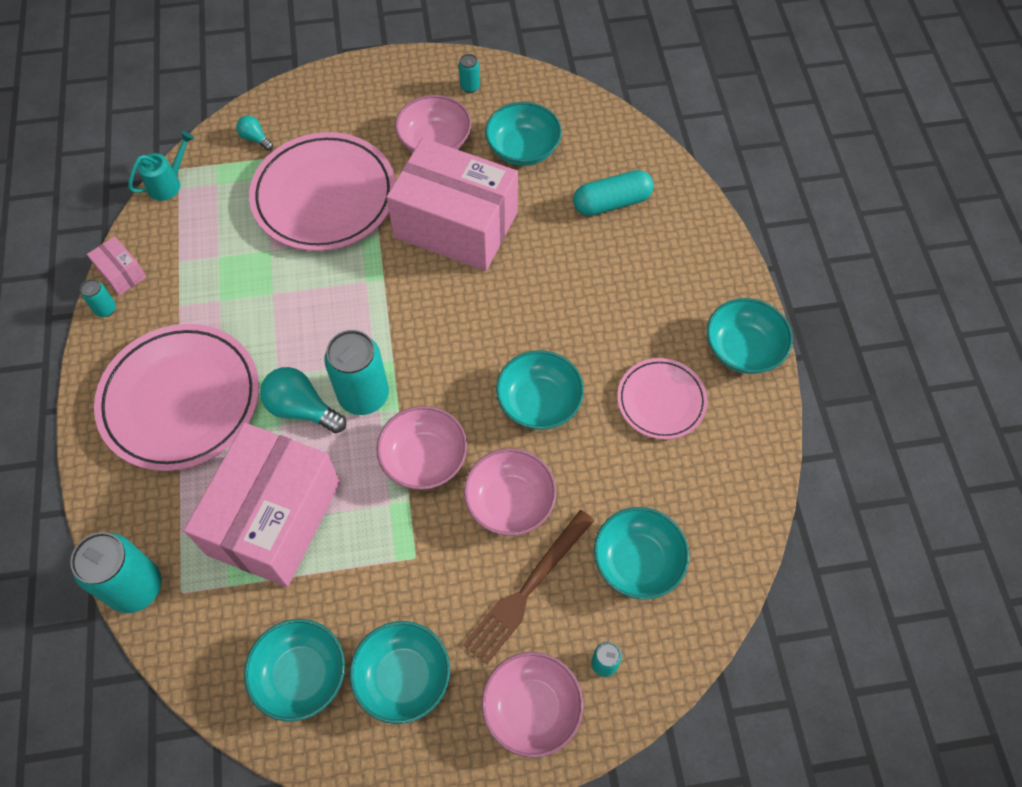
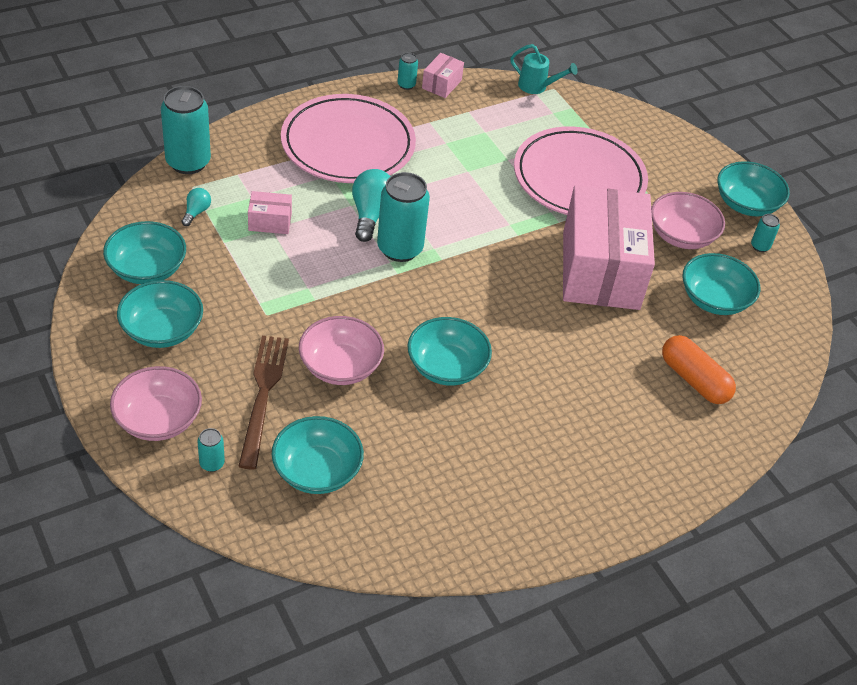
camera: 65 degrees right, 15 degrees down
pink box [184,423,340,587] -> pink box [248,191,292,234], size x0.40
turquoise light bulb [236,116,273,150] -> turquoise light bulb moved to [181,188,211,226]
pink bowl [376,406,467,490] -> none
brown fork [463,510,594,665] -> brown fork turned 75 degrees clockwise [238,336,289,469]
turquoise capsule [573,170,654,216] -> orange capsule [662,335,736,404]
pink plate [617,358,708,440] -> none
turquoise bowl [707,298,793,374] -> turquoise bowl moved to [717,161,790,217]

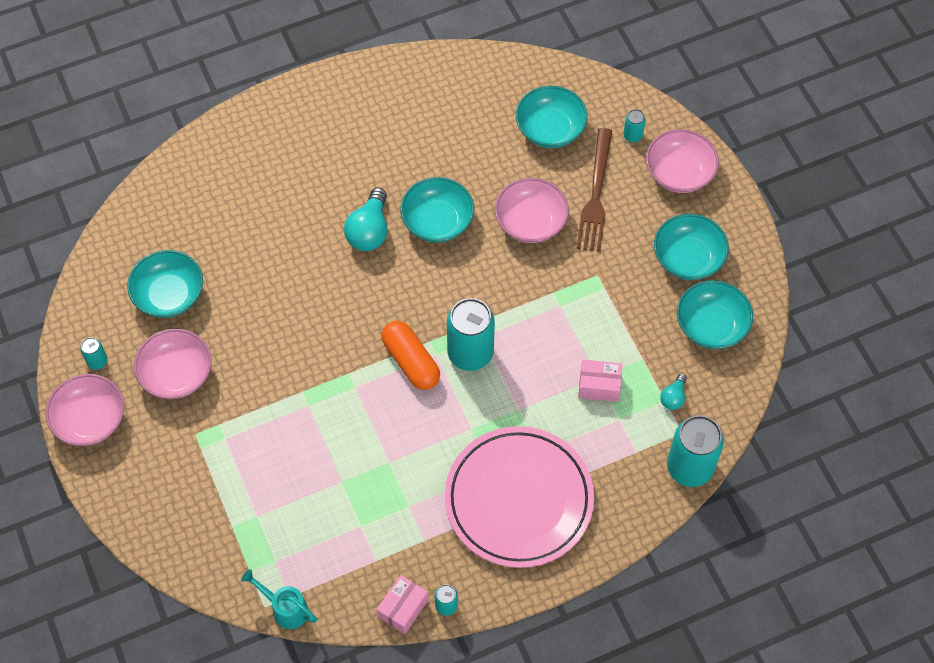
camera: 170 degrees left, 15 degrees up
turquoise light bulb [352,169,390,242] -> turquoise light bulb moved to [344,188,387,251]
pink plate [514,126,648,215] -> none
pink box [563,185,655,310] -> none
orange capsule [662,335,736,404] -> orange capsule moved to [381,321,440,390]
turquoise bowl [717,161,790,217] -> pink bowl [45,374,124,446]

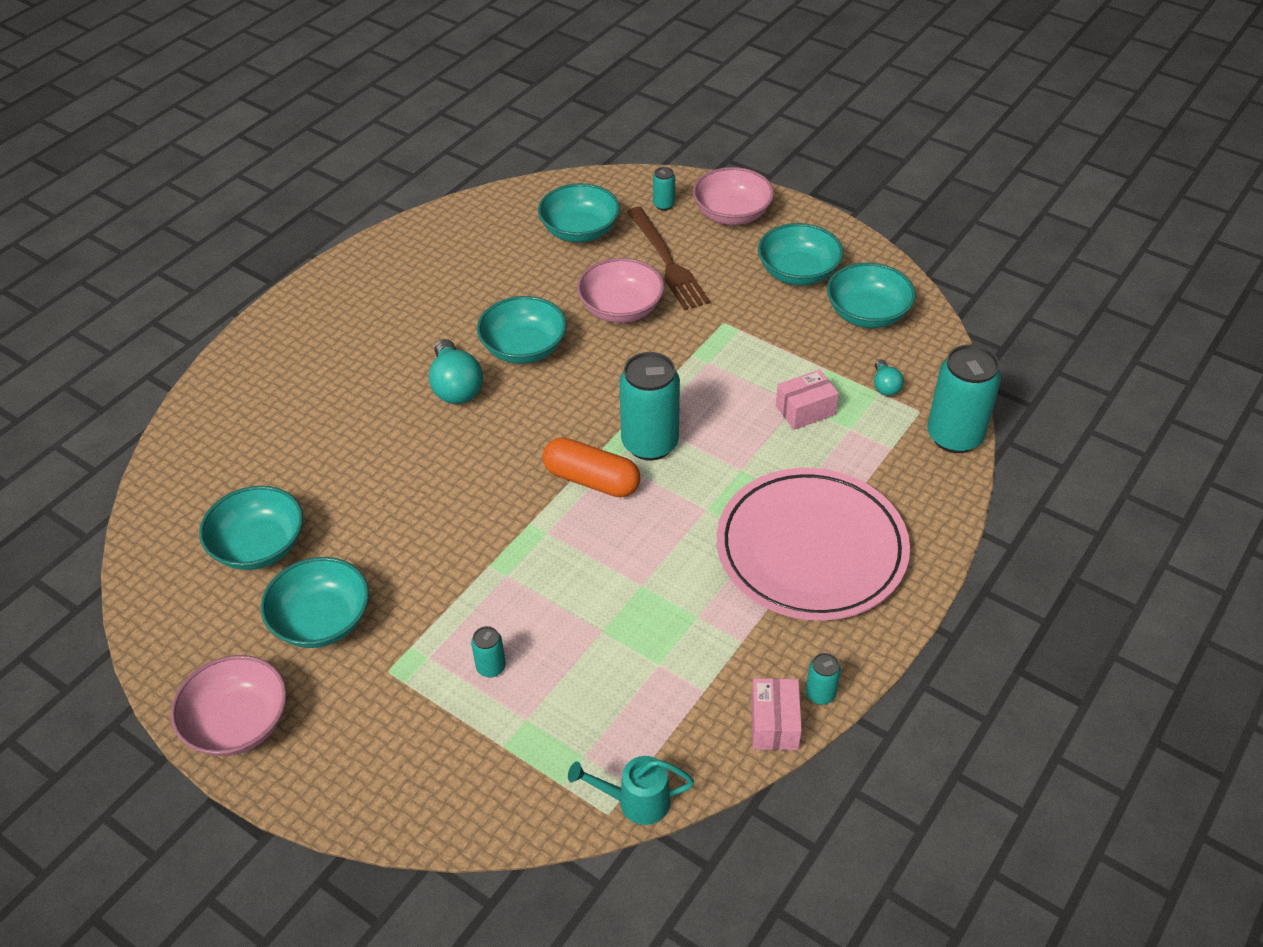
camera: 30 degrees left, 15 degrees down
turquoise can [80,337,107,370] -> turquoise can moved to [471,626,506,678]
pink bowl [134,329,212,399] -> turquoise bowl [261,557,369,648]

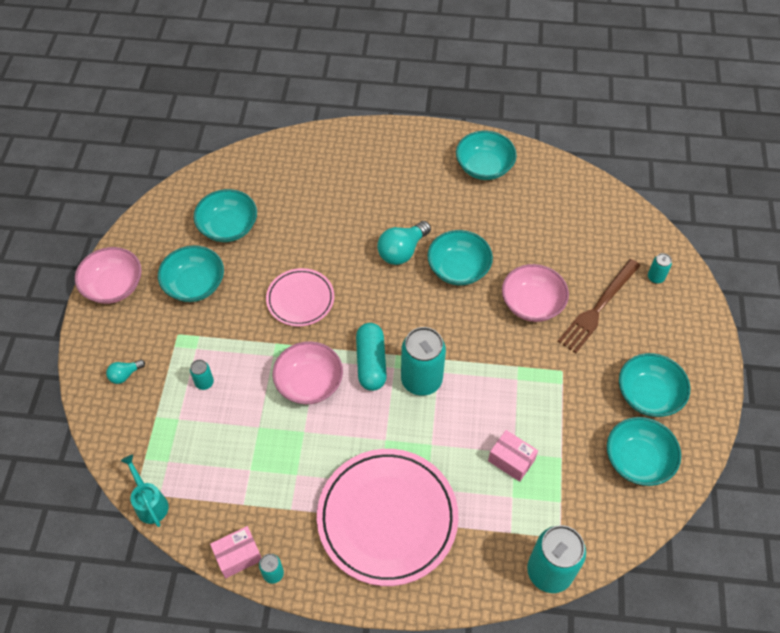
camera: 60 degrees right, 10 degrees up
turquoise bowl [538,183,620,242] -> turquoise bowl moved to [456,131,517,180]
orange capsule [543,438,640,497] -> turquoise capsule [356,323,387,391]
pink bowl [693,167,774,225] -> pink bowl moved to [273,341,343,404]
turquoise light bulb [874,359,904,396] -> turquoise light bulb moved to [106,359,145,384]
none -> pink plate [266,268,334,327]

